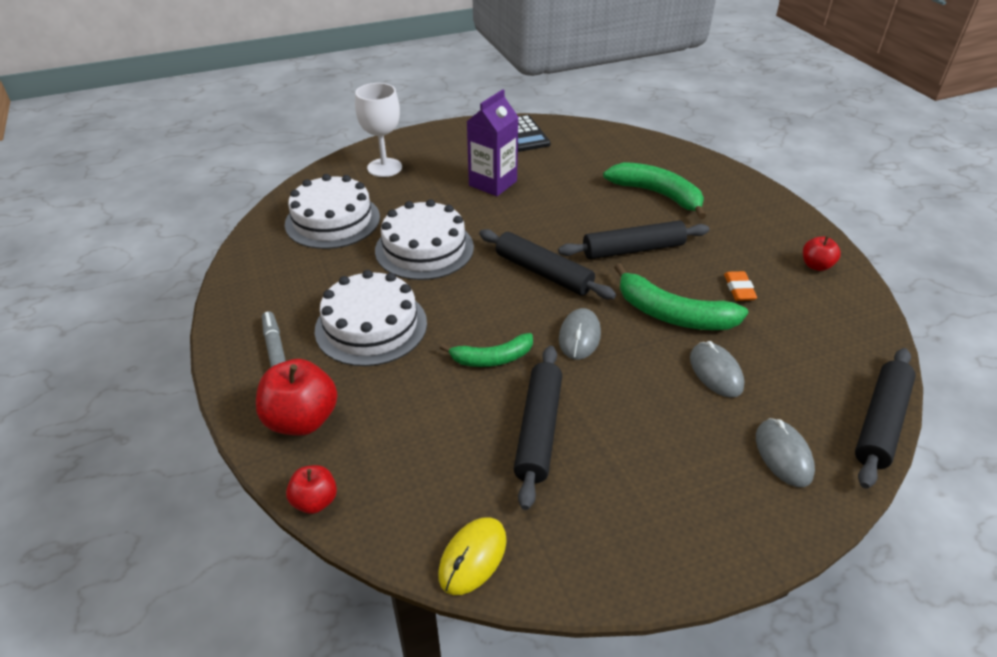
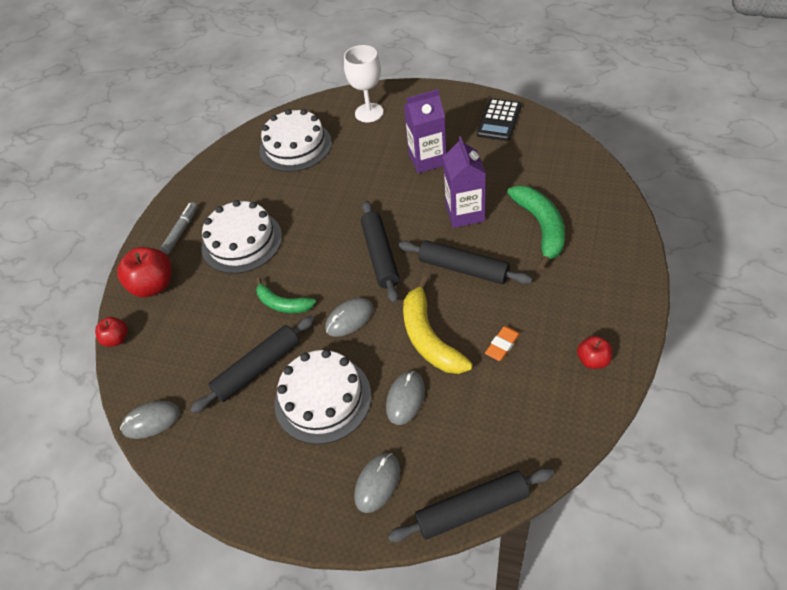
camera: 45 degrees right, 10 degrees up
white cake [375,199,474,280] -> white cake moved to [274,349,371,444]
yellow mouse [438,517,507,595] -> grey mouse [120,401,180,439]
green banana [614,263,748,330] -> yellow banana [403,276,473,374]
none -> purple carton [443,136,486,228]

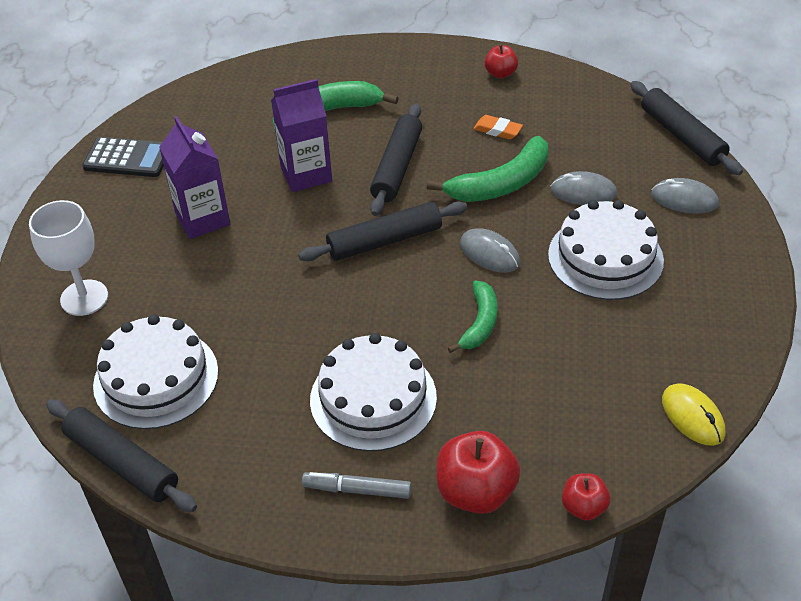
camera: 105 degrees left, 5 degrees down
grey mouse [120,401,180,439] -> yellow mouse [662,383,725,446]
black rolling pin [190,316,315,413] -> black rolling pin moved to [46,399,197,512]
yellow banana [403,276,473,374] -> green banana [427,136,548,202]

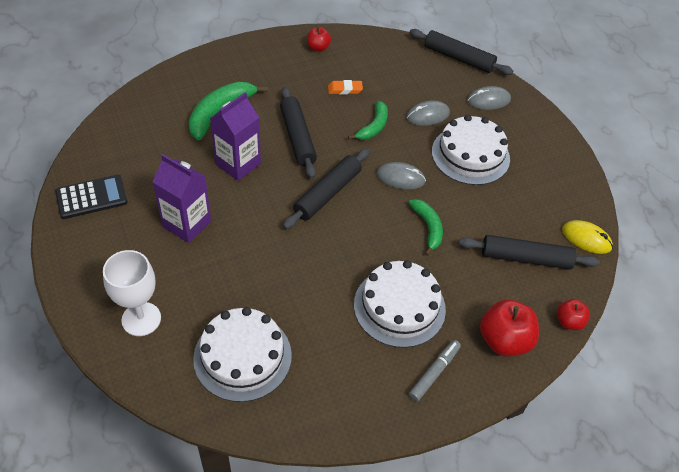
camera: 35 degrees left, 5 degrees up
black rolling pin [46,399,197,512] -> black rolling pin moved to [459,235,600,270]
grey marker [302,472,411,499] -> grey marker turned 150 degrees clockwise [409,340,461,402]
green banana [427,136,548,202] -> green banana [348,101,388,140], size x0.63

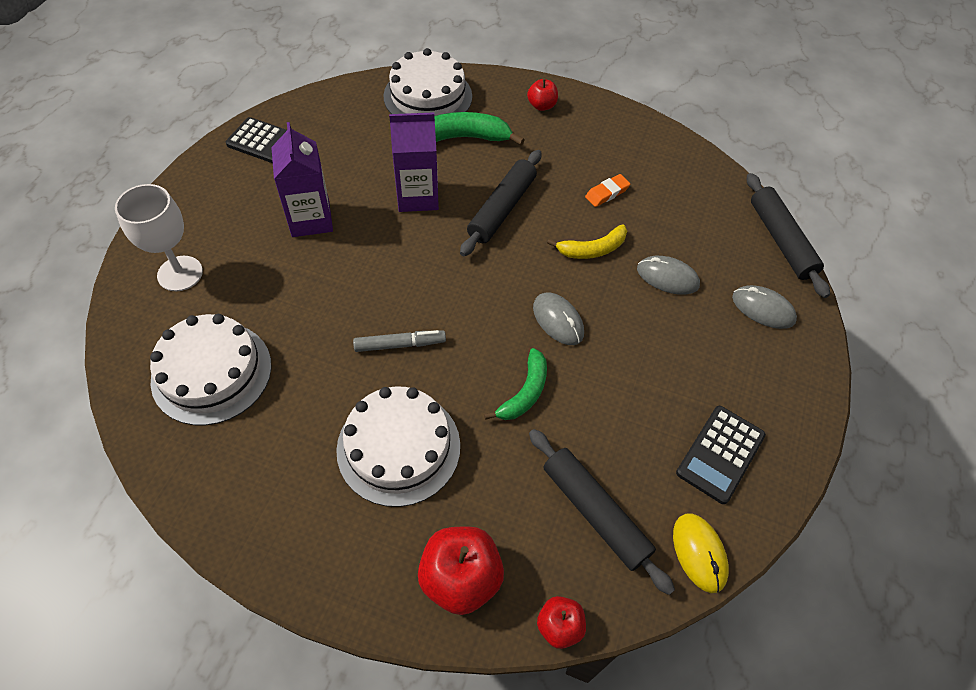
camera: 45 degrees right, 5 degrees up
black rolling pin [283,148,370,229] -> none
red apple [307,27,331,52] -> red apple moved to [527,79,558,111]
orange eraser [328,80,363,94] -> orange eraser turned 75 degrees counterclockwise [585,174,630,207]
green banana [348,101,388,140] -> yellow banana [547,224,627,259]
grey marker [409,340,461,402] -> grey marker moved to [353,330,446,352]
white cake [432,115,510,185] -> white cake moved to [383,48,472,116]
none -> black calculator [676,406,766,504]

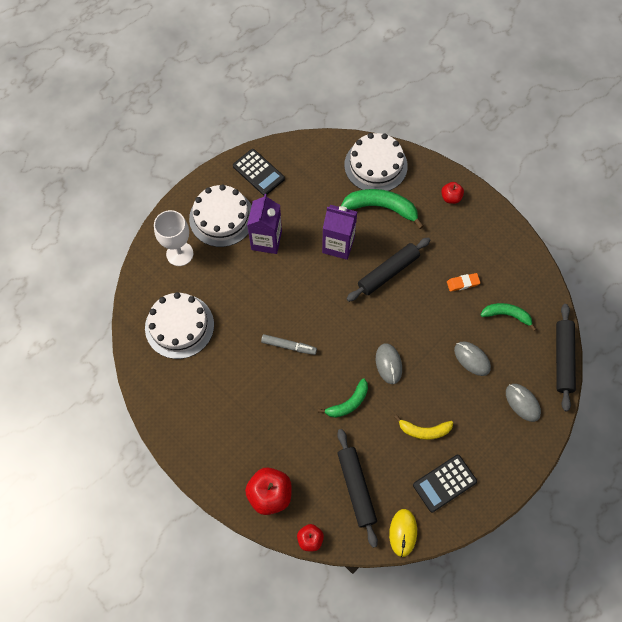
camera: 25 degrees right, 10 degrees up
white cake [336,386,460,507] -> white cake moved to [189,184,252,247]
yellow banana [547,224,627,259] -> yellow banana moved to [394,415,453,440]
none -> green banana [481,303,536,331]

